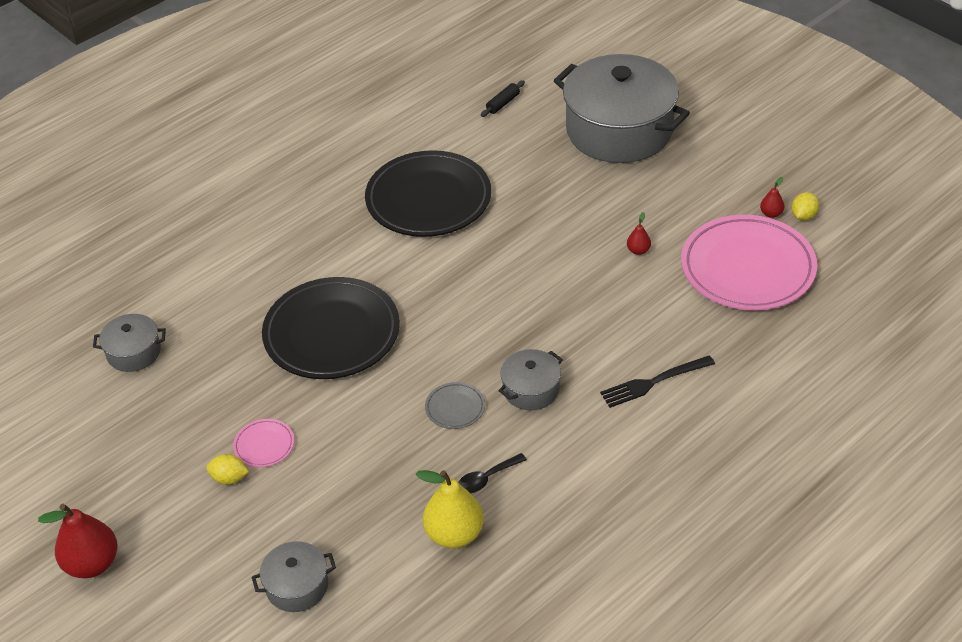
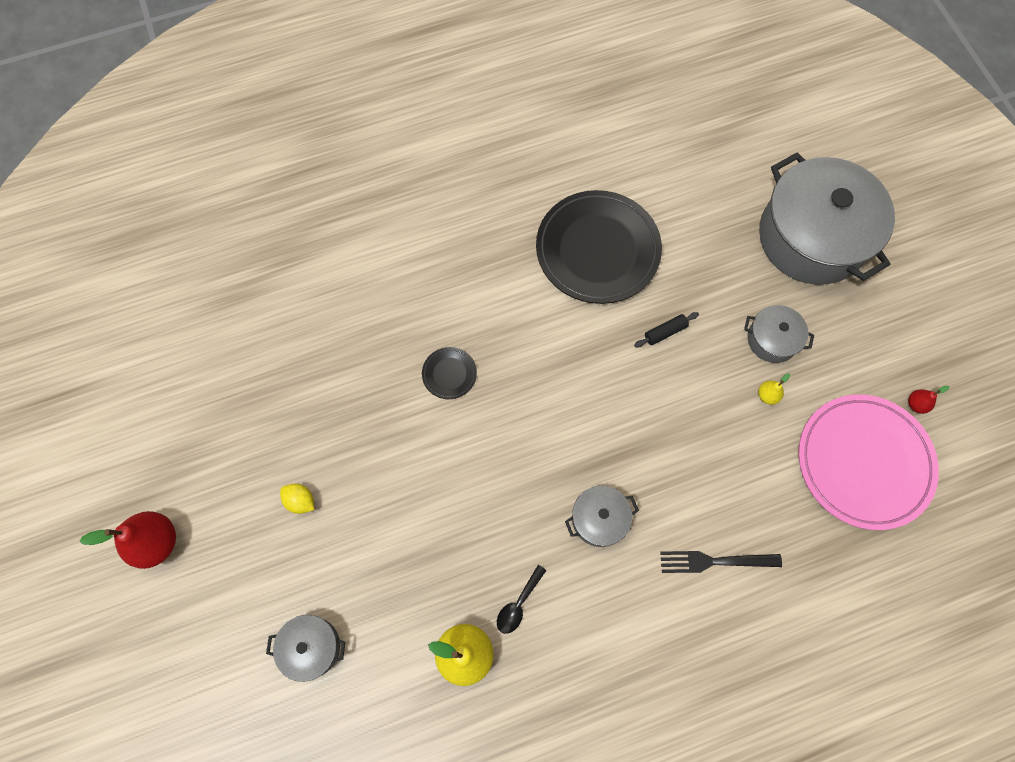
camera: 20 degrees right, 25 degrees up
grey pot [93,314,166,372] -> grey pot moved to [744,305,814,363]
pink plate [233,419,294,467] -> none
black plate [262,277,400,379] -> black plate [422,347,477,399], size x0.42
grey plate [425,382,485,429] -> none
black spoon [458,453,527,493] -> black spoon turned 45 degrees counterclockwise [497,565,547,634]
black rolling pin [481,80,525,117] -> black rolling pin moved to [634,312,699,348]
red pear [627,212,651,255] -> yellow pear [758,373,790,405]
yellow lemon [792,192,819,220] -> none

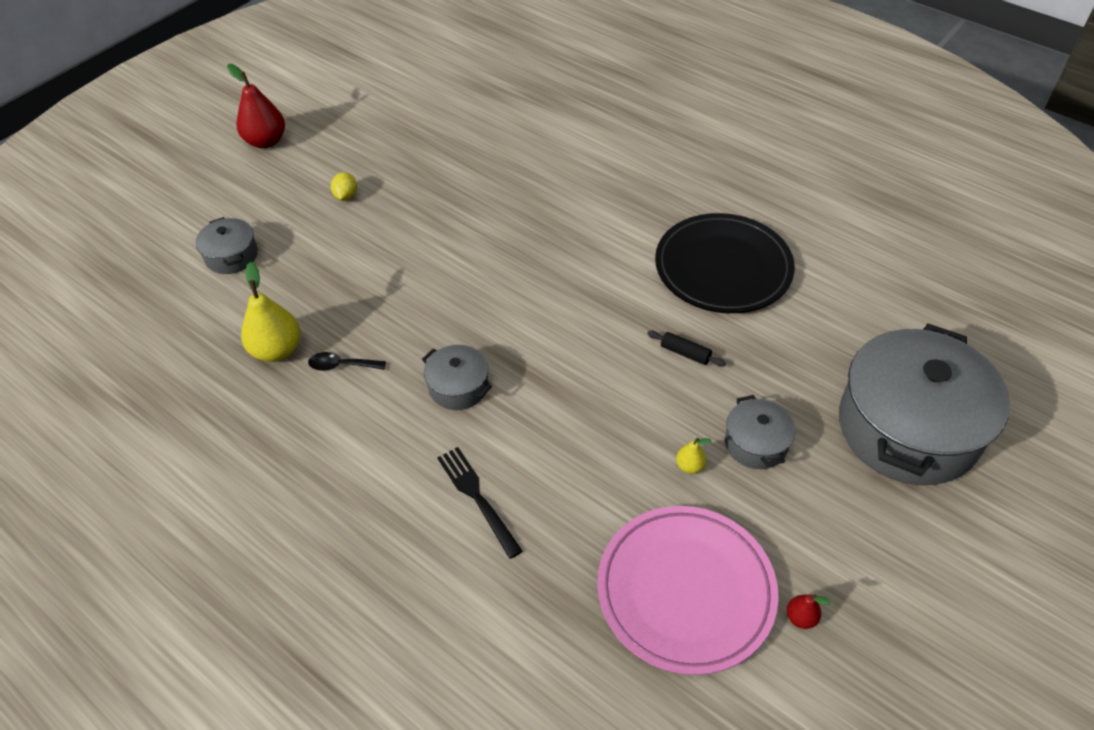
camera: 60 degrees right, 20 degrees down
black plate [422,347,477,399] -> none

